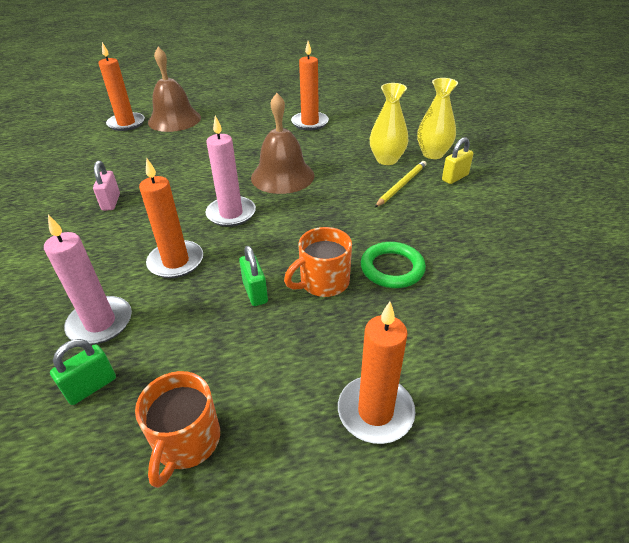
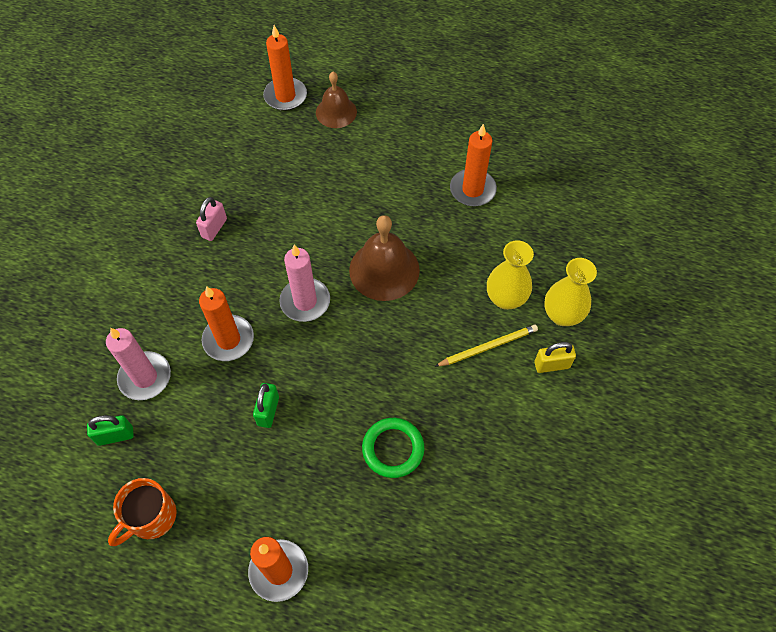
camera: 30 degrees right, 20 degrees up
brown bell [148,47,201,132] -> brown bell [316,72,357,128], size x0.66
orange mug [284,227,352,297] -> none

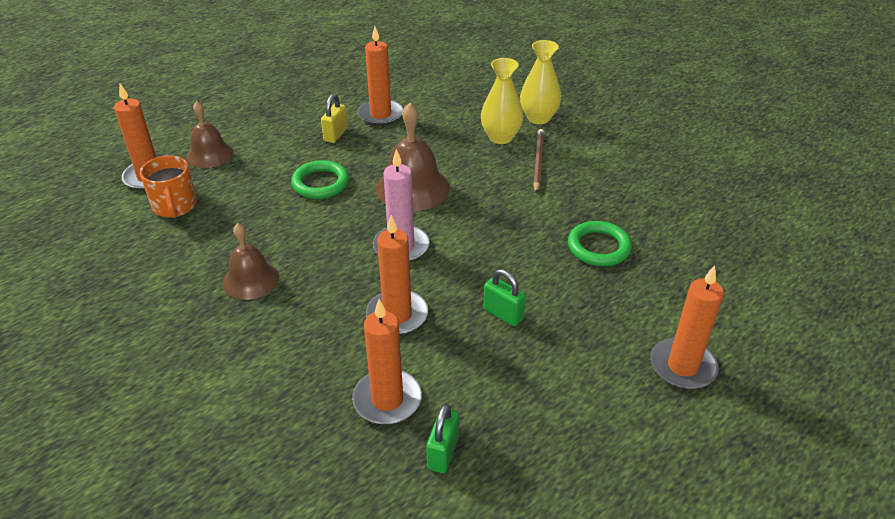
camera: 60 degrees left, 20 degrees down
pink candle [106,328,171,400] -> orange candle [352,299,422,424]
orange mug [108,478,176,546] -> orange mug moved to [140,155,197,218]
pink padlock [196,197,227,241] -> brown bell [223,223,279,300]
yellow pencil [434,324,538,367] -> brown pencil [533,129,544,193]
yellow padlock [534,342,576,373] -> yellow padlock moved to [321,94,348,143]
none -> green ring [291,160,349,199]

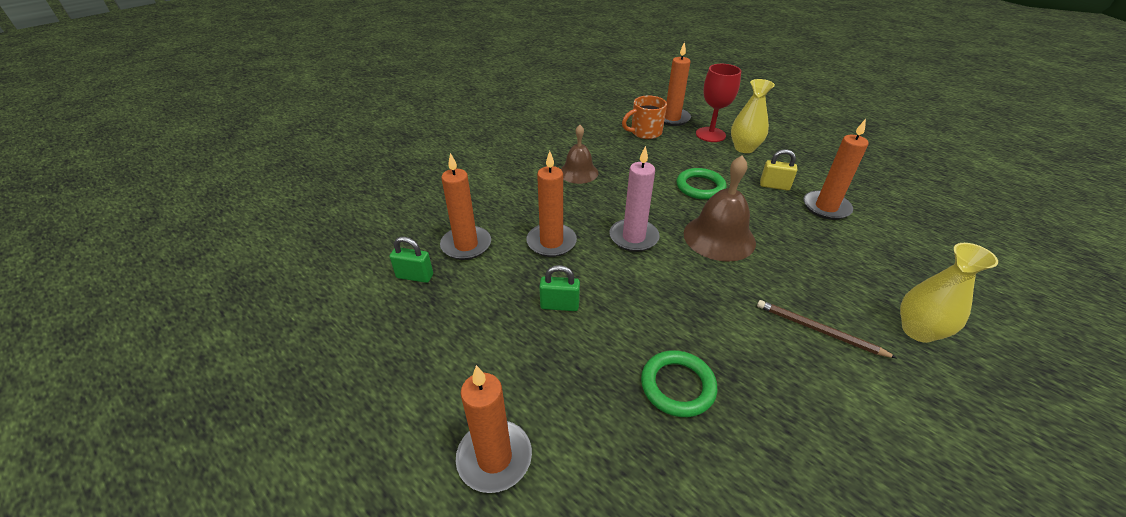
camera: 85 degrees right, 0 degrees up
brown bell [186,101,233,168] -> red goblet [696,64,741,142]
yellow vase [481,58,523,144] -> yellow vase moved to [731,79,775,153]
green padlock [483,269,526,326] -> green padlock turned 60 degrees clockwise [539,265,580,311]
brown pencil [533,129,544,193] -> brown pencil turned 150 degrees counterclockwise [757,300,897,358]

